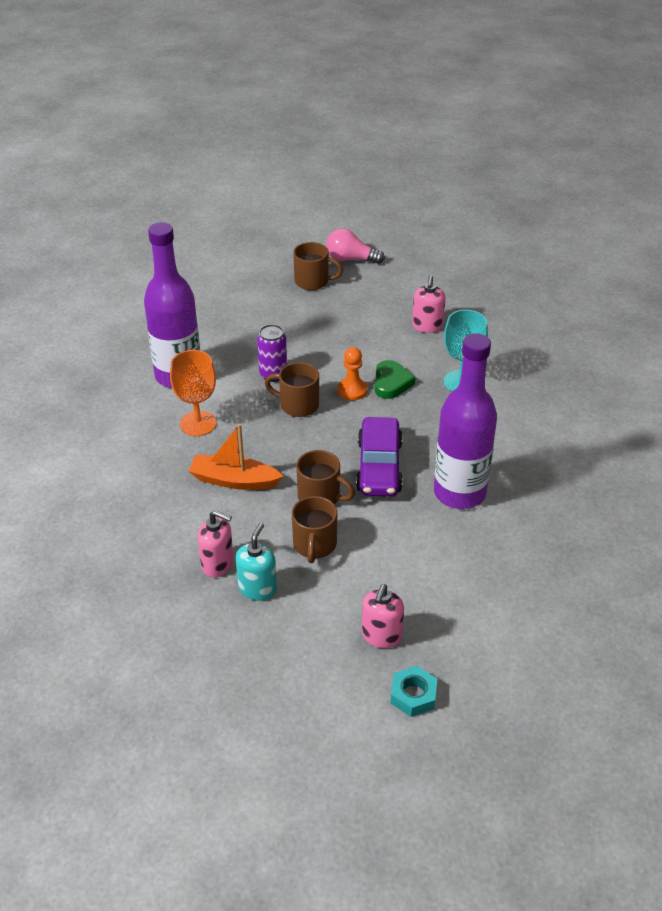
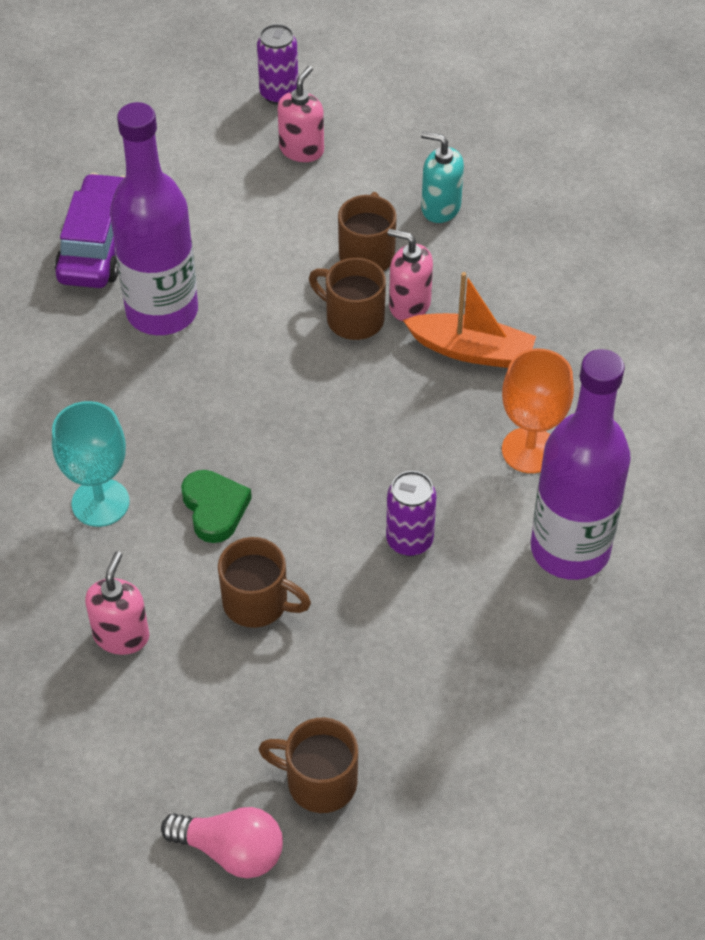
camera: 175 degrees left, 10 degrees up
pink soap dispenser [198,510,234,577] -> pink soap dispenser moved to [388,229,433,321]
turquoise soap dispenser [236,523,277,601] -> turquoise soap dispenser turned 90 degrees clockwise [421,131,464,223]
brown mug [265,362,319,417] -> brown mug moved to [218,537,311,628]
orange pawn [338,347,367,400] -> none
purple car [356,417,403,497] -> purple car moved to [55,173,125,288]
green heart [375,360,416,399] -> green heart turned 150 degrees clockwise [181,470,252,543]
turquoise nut [391,666,437,717] -> purple can [257,24,298,105]

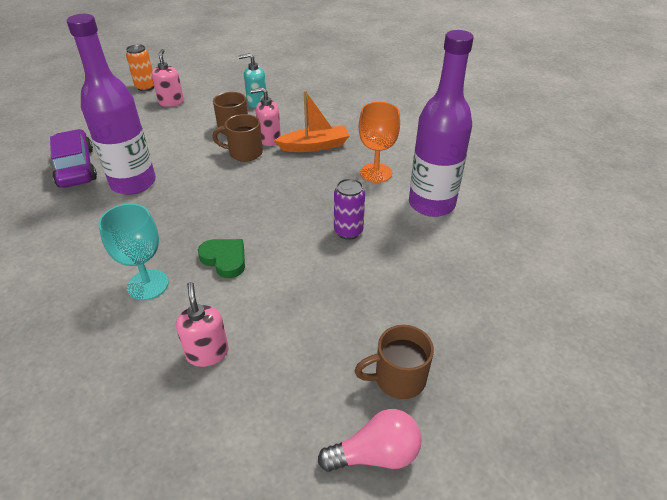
camera: 30 degrees left, 10 degrees down
brown mug [218,537,311,628] -> none
purple can [257,24,298,105] -> orange can [126,44,154,91]

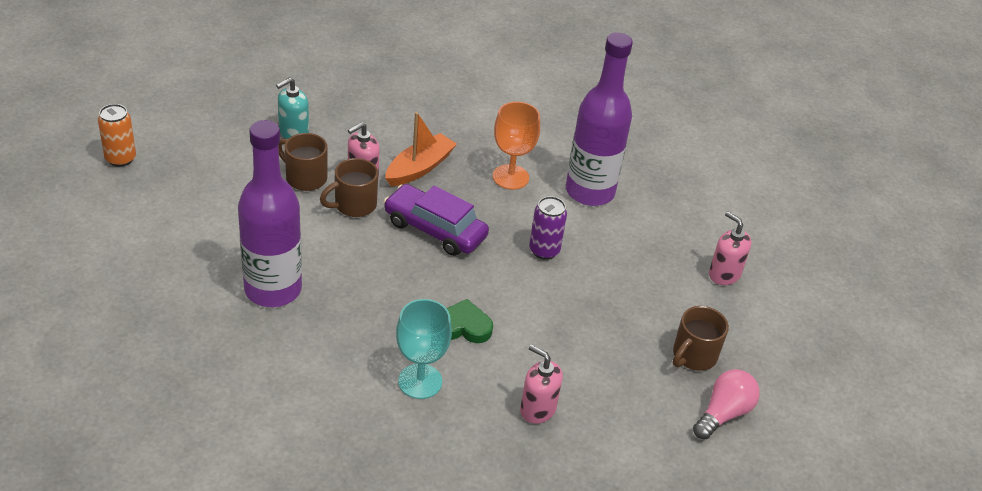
camera: 40 degrees left, 0 degrees up
purple car [50,129,97,188] -> purple car moved to [383,184,489,256]
pink soap dispenser [152,49,184,107] -> pink soap dispenser moved to [709,211,751,285]

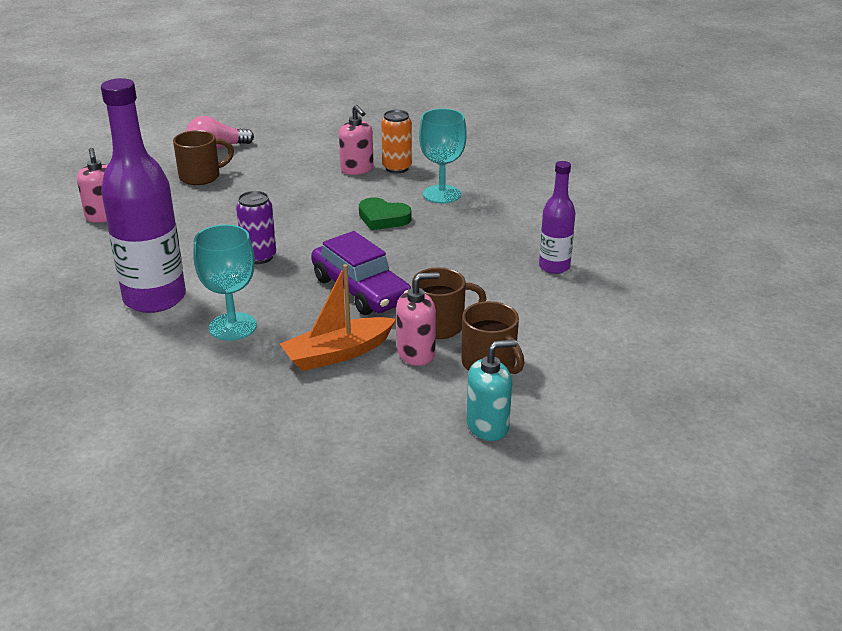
camera: 155 degrees left, 10 degrees down
orange can [98,104,136,167] -> orange can moved to [381,110,412,173]
purple bottle [238,120,302,307] -> purple bottle [539,161,575,274], size x0.53
orange goblet [493,102,540,190] -> turquoise goblet [193,225,257,341]

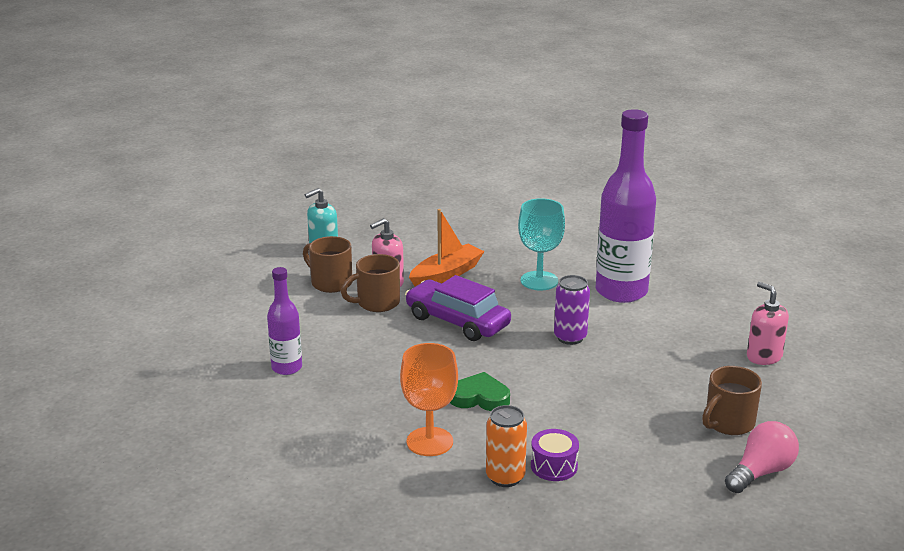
camera: 165 degrees right, 5 degrees down
pink soap dispenser [339,105,374,175] -> purple drum [531,429,579,481]
turquoise goblet [419,109,467,204] -> orange goblet [400,343,458,456]

